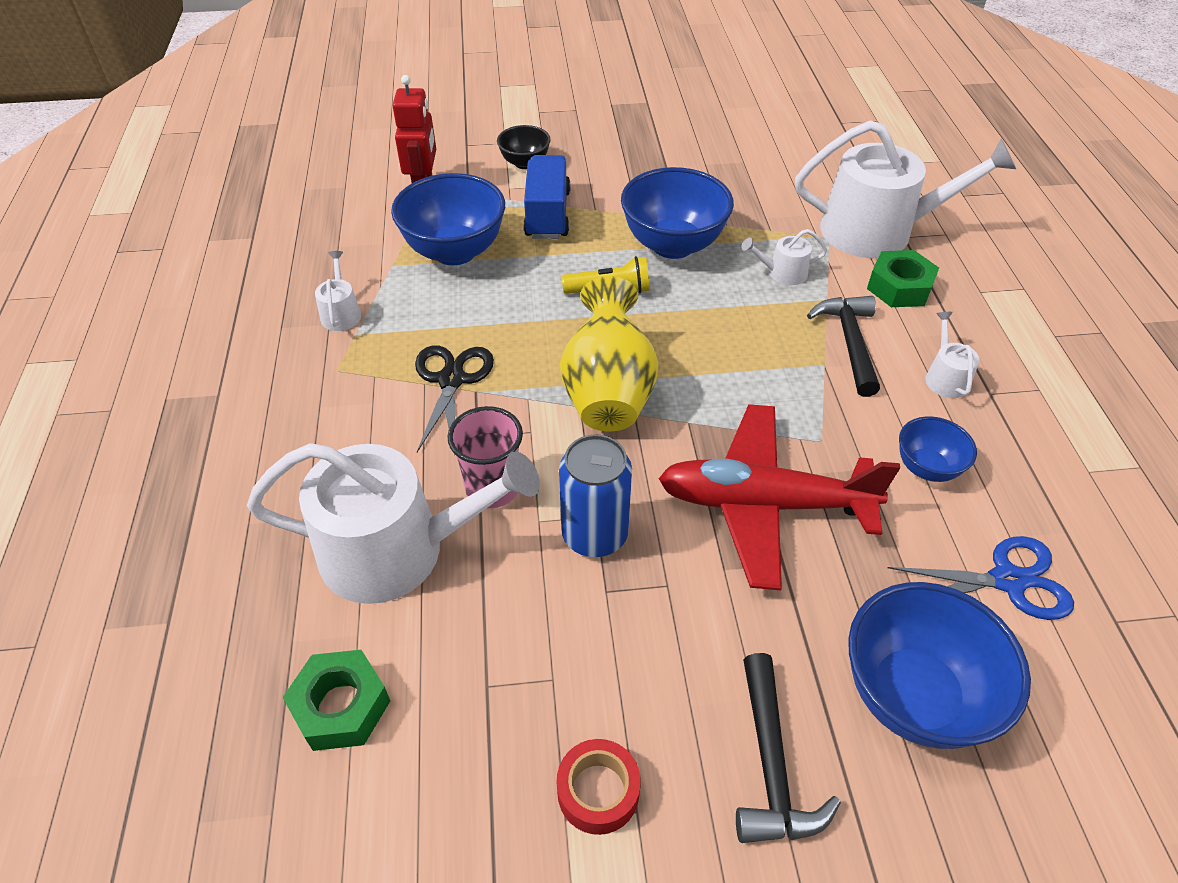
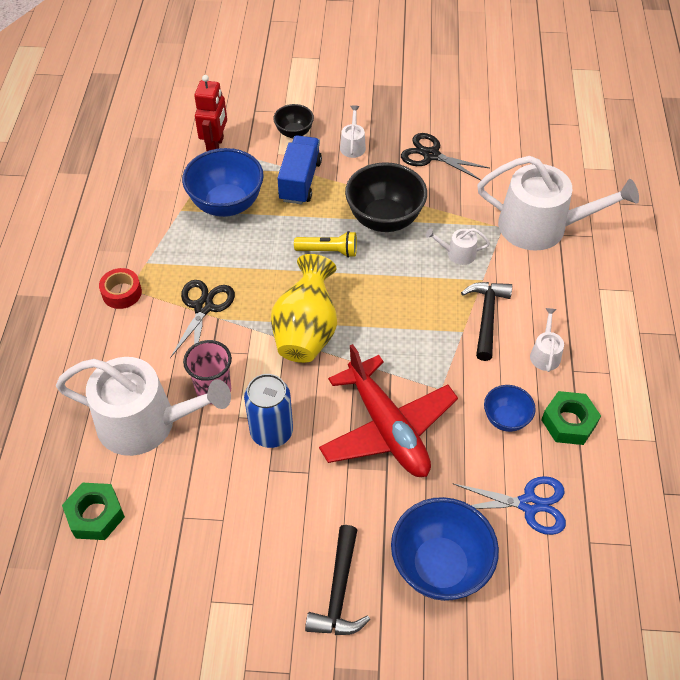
camera: 10 degrees right, 5 degrees up
white watering can [315,251,361,331] -> white watering can moved to [340,105,366,158]
red tape [557,739,641,835] -> red tape moved to [99,268,142,309]
blue bowl [621,167,734,259] -> black bowl [345,162,427,232]
red plane [658,404,900,591] -> red plane turned 135 degrees counterclockwise [319,344,458,477]
green nut [867,250,939,307] -> green nut moved to [541,391,601,445]
none -> black scissors [401,133,490,180]

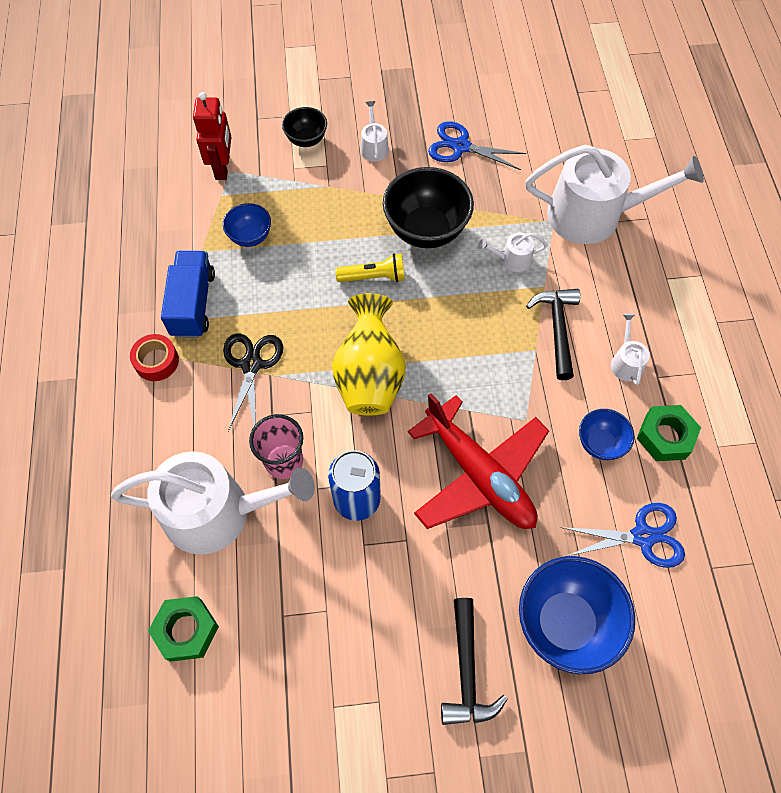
camera: 10 degrees left, 10 degrees up
blue bowl [182,148,264,217] -> blue bowl [223,203,271,247], size x0.54
blue truck [277,135,322,204] -> blue truck moved to [161,251,215,338]
black scissors [401,133,490,180] -> blue scissors [428,121,527,170]

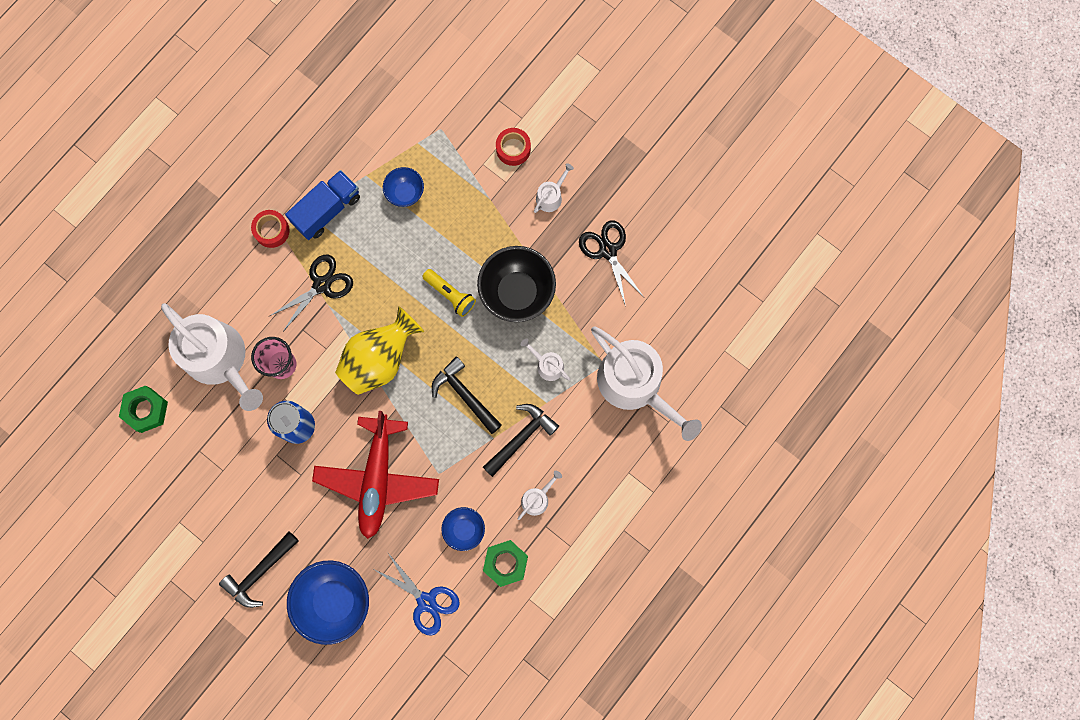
camera: 45 degrees right, 15 degrees up
red robot [193,92,231,180] -> none
black bowl [282,107,327,147] -> red tape [496,128,531,166]
blue scissors [428,121,527,170] -> black scissors [579,221,644,307]
none -> black hammer [432,356,502,434]

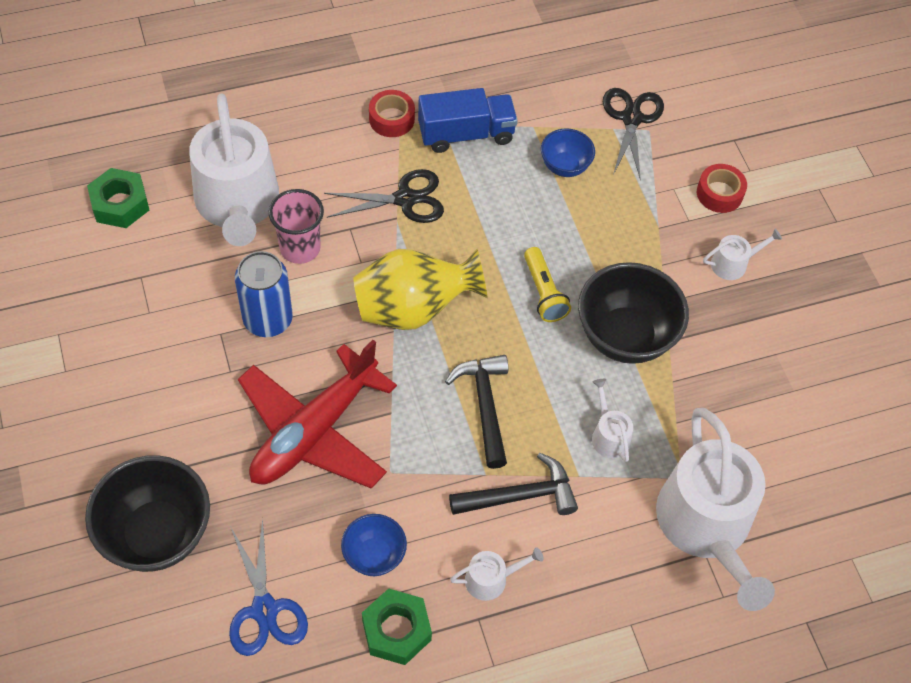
camera: 30 degrees right, 20 degrees down
black hammer [219,532,299,608] -> none
blue bowl [287,560,369,645] -> black bowl [85,455,210,572]
black scissors [579,221,644,307] -> black scissors moved to [603,88,664,180]

